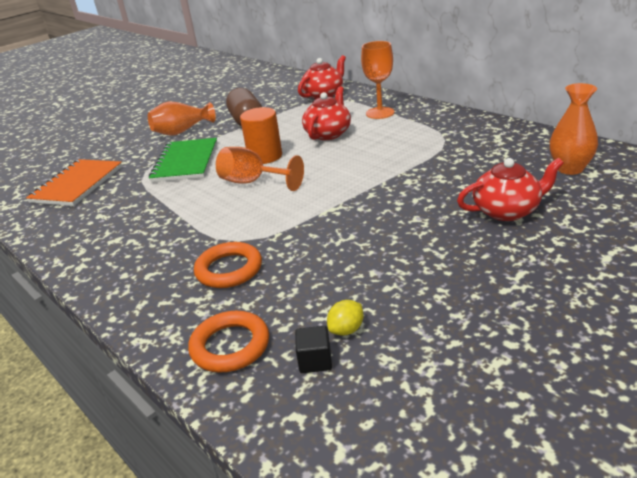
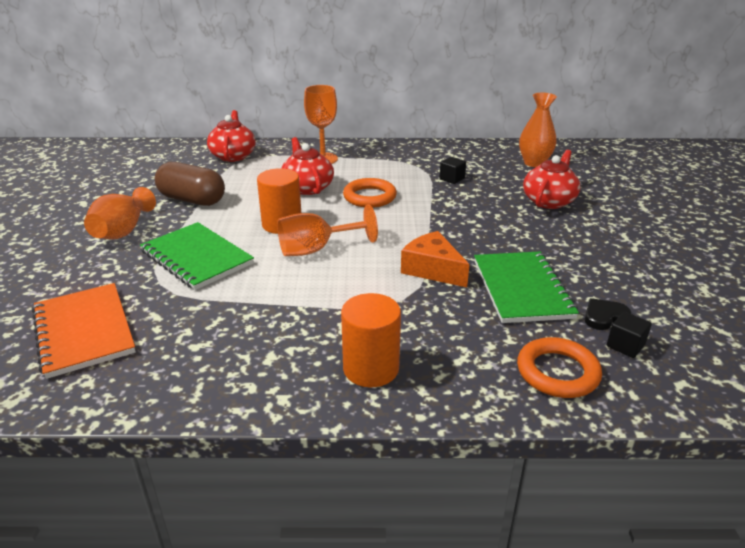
camera: 50 degrees left, 0 degrees up
orange ring [194,242,262,288] -> orange ring moved to [343,178,397,208]
yellow lemon [327,300,364,336] -> black heart [585,298,631,330]
none -> orange cylinder [341,293,401,387]
none -> orange cheese [401,231,470,287]
none -> black cube [439,157,466,184]
none -> green notebook [474,251,579,323]

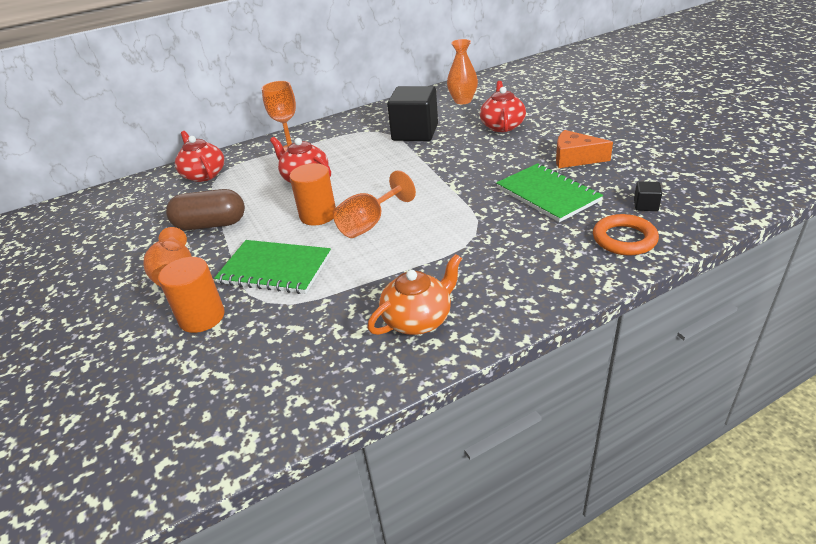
camera: 25 degrees left, 5 degrees up
orange notebook [32,283,136,379] -> none
orange cylinder [341,293,401,387] -> orange cylinder moved to [158,257,225,333]
orange ring [343,178,397,208] -> none
orange cheese [401,231,470,287] -> orange cheese moved to [556,130,613,168]
black cube [439,157,466,184] -> black cube [387,86,438,141], size x2.43
black heart [585,298,631,330] -> none
none -> orange teapot [367,254,462,335]

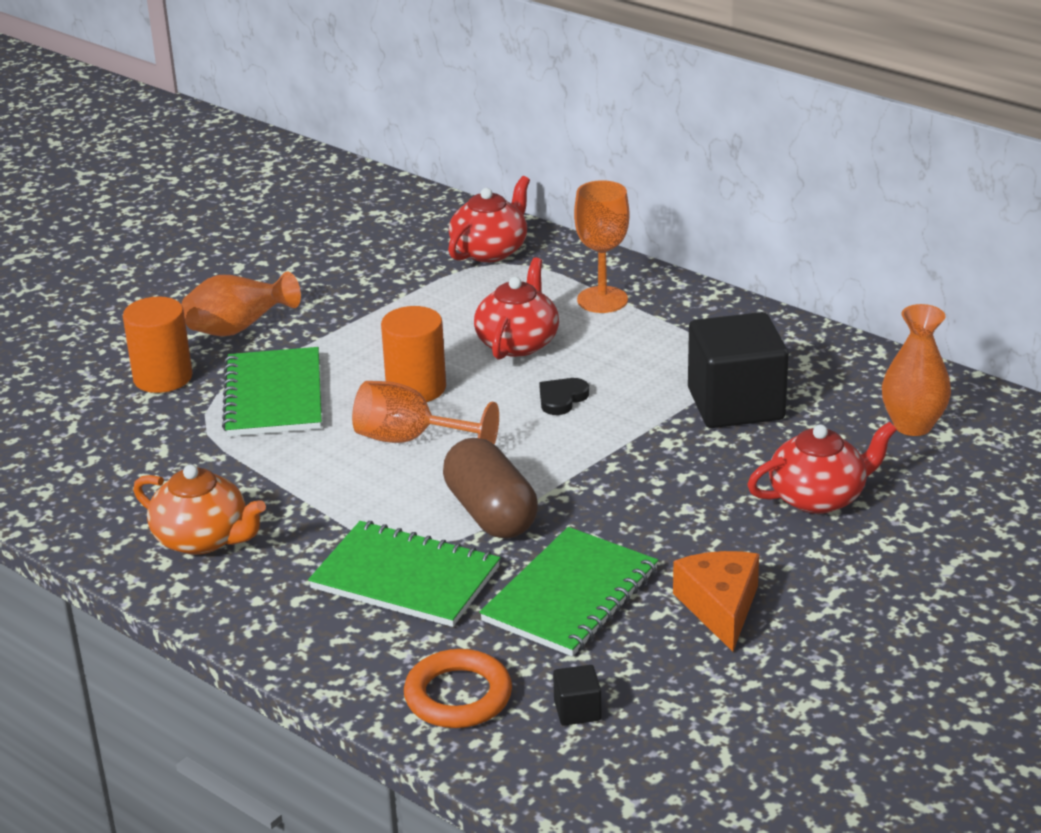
camera: 65 degrees right, 5 degrees down
brown capsule [166,189,245,230] -> brown capsule moved to [443,438,538,539]
none -> green notebook [308,521,500,627]
none -> black heart [539,378,589,415]

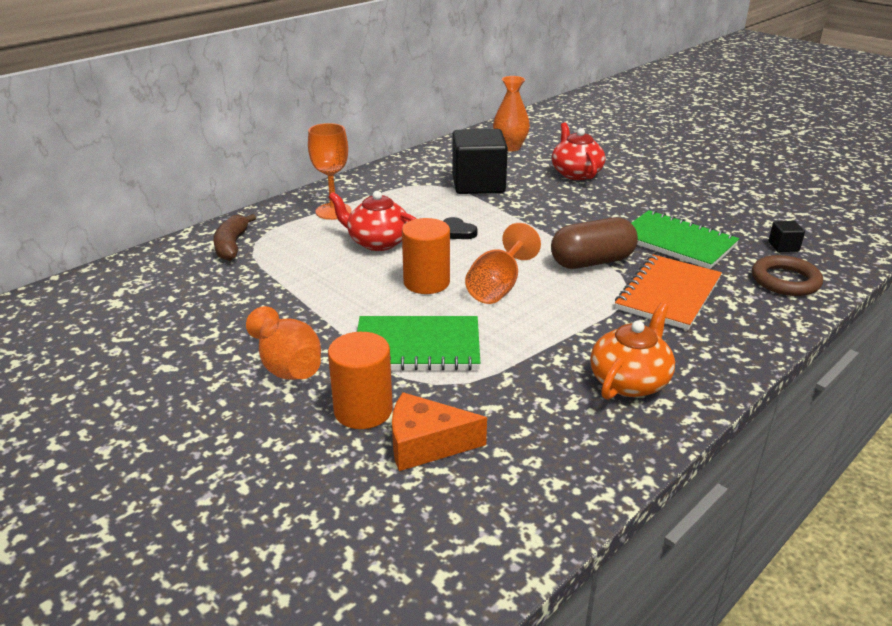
camera: 85 degrees left, 0 degrees up
green notebook [308,521,500,627] -> orange notebook [615,255,722,330]
orange ring [404,649,512,728] -> brown ring [752,255,823,296]
red teapot [448,176,530,262] -> brown banana [213,214,256,261]
orange cheese [673,551,759,652] -> orange cheese moved to [392,392,487,471]

